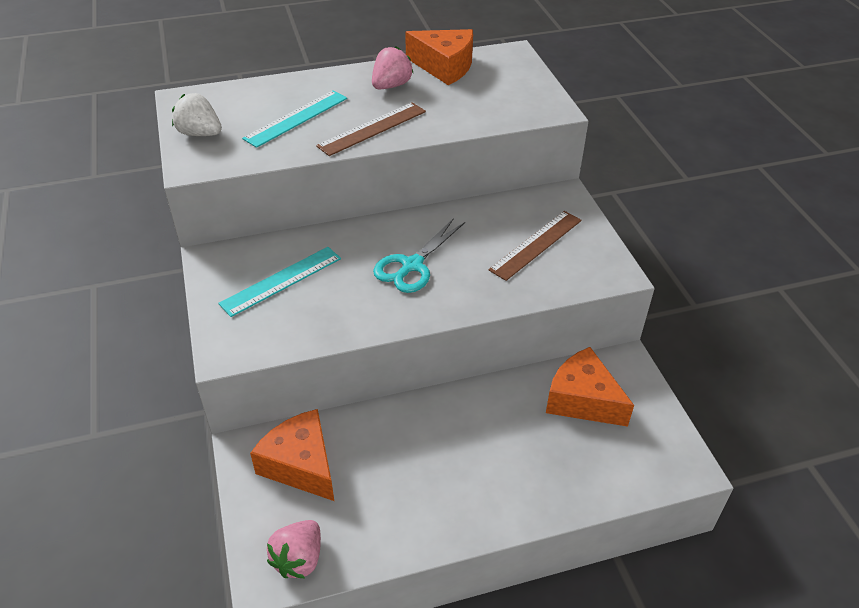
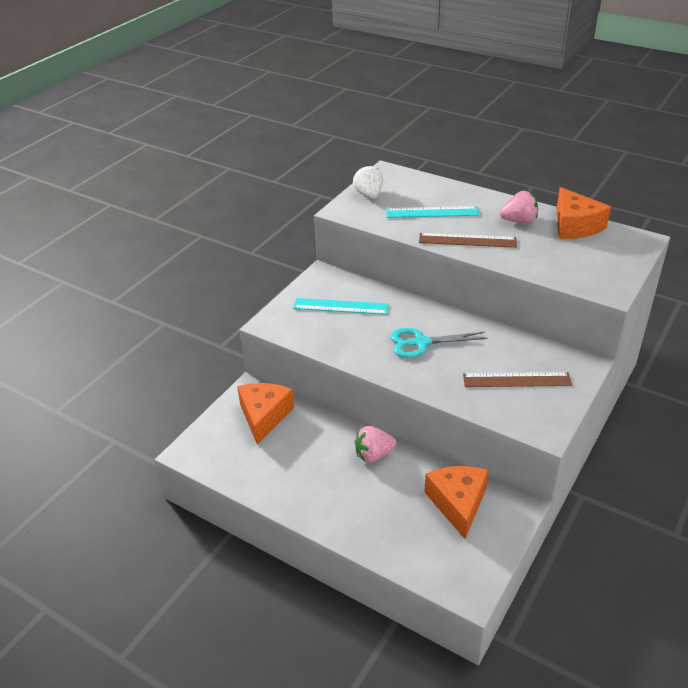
camera: 50 degrees right, 5 degrees down
pink strawberry [267,520,321,578] -> pink strawberry moved to [355,426,397,463]

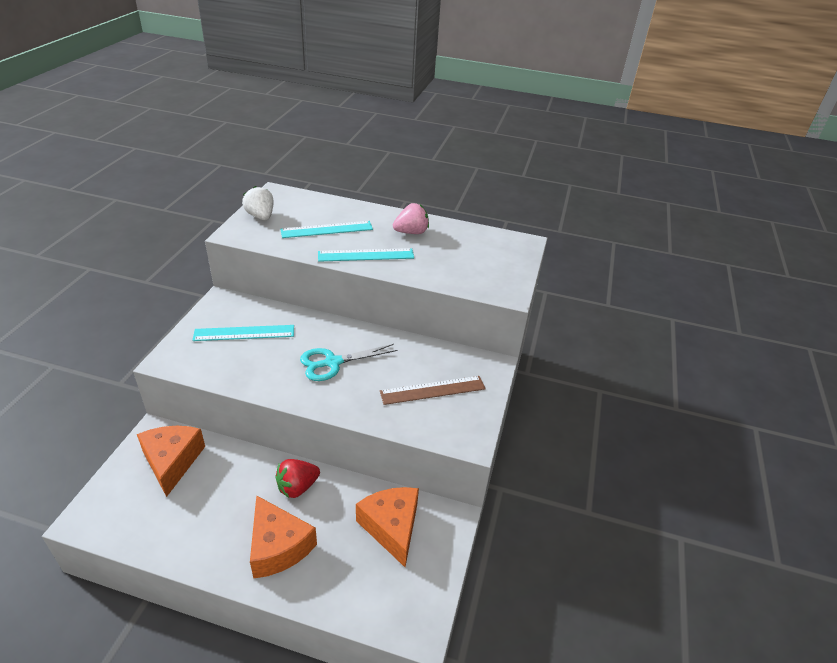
camera: 20 degrees left, 0 degrees up
pink strawberry [355,426,397,463] -> red strawberry [275,459,320,498]
brown ruler [419,233,517,248] -> turquoise ruler [318,248,414,262]
orange cheese [557,187,611,239] -> orange cheese moved to [250,495,317,578]

